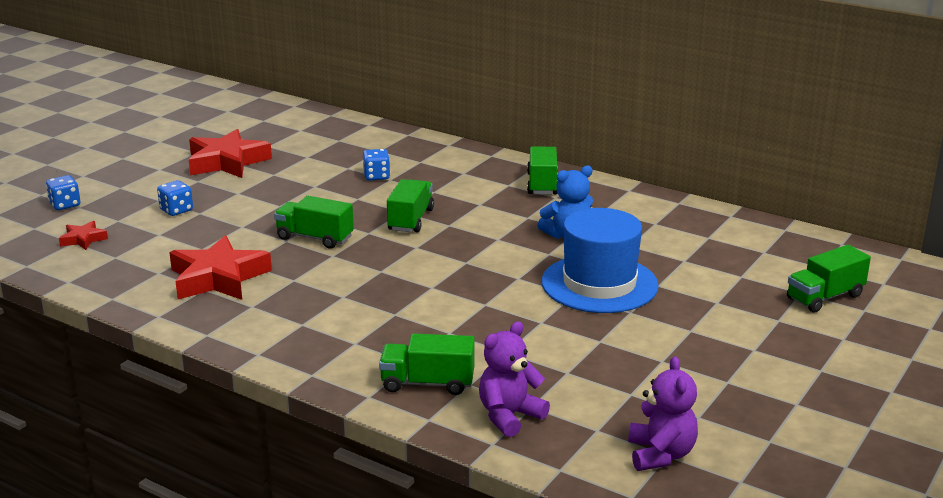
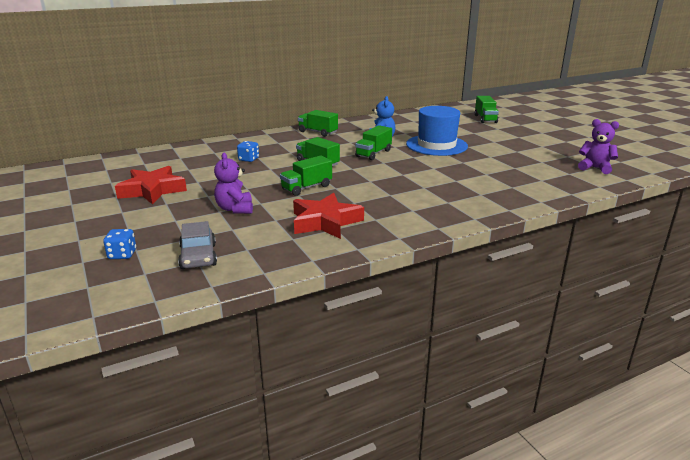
camera: 60 degrees left, 0 degrees up
red star [59,221,108,250] -> grey car [178,221,217,269]
blue dice [157,180,193,216] -> none
green truck [379,334,474,395] -> green truck moved to [355,125,392,160]
purple teddy bear [479,321,550,437] -> purple teddy bear moved to [214,152,253,214]

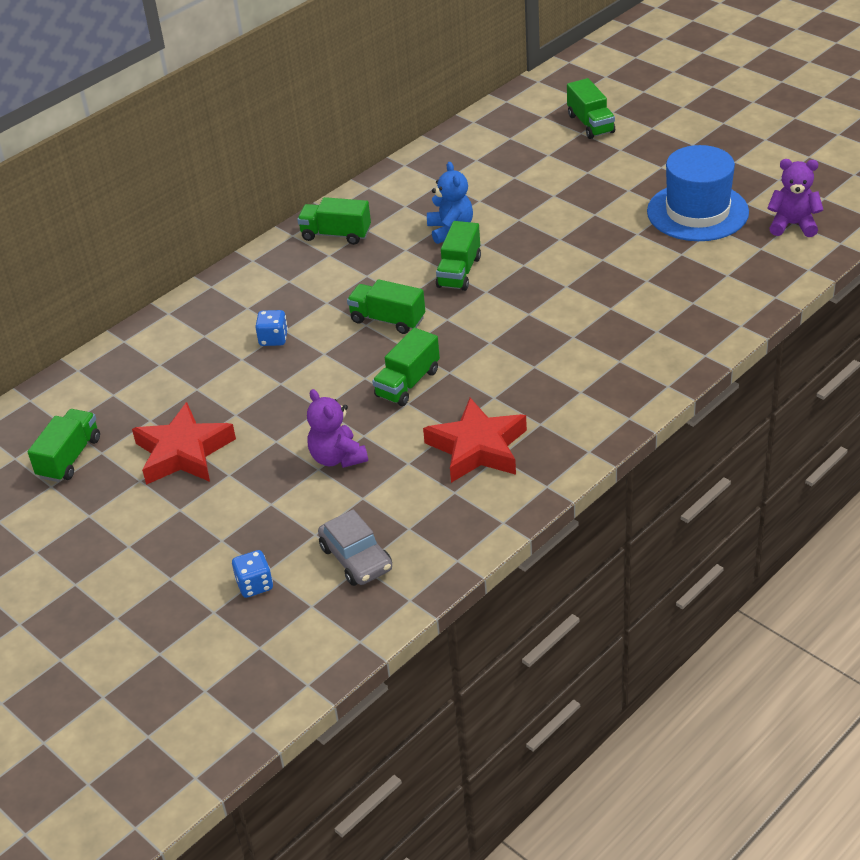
camera: 15 degrees left, 15 degrees up
blue hat [406,106,468,156] -> blue hat moved to [647,145,749,241]
none -> green truck [28,409,100,482]

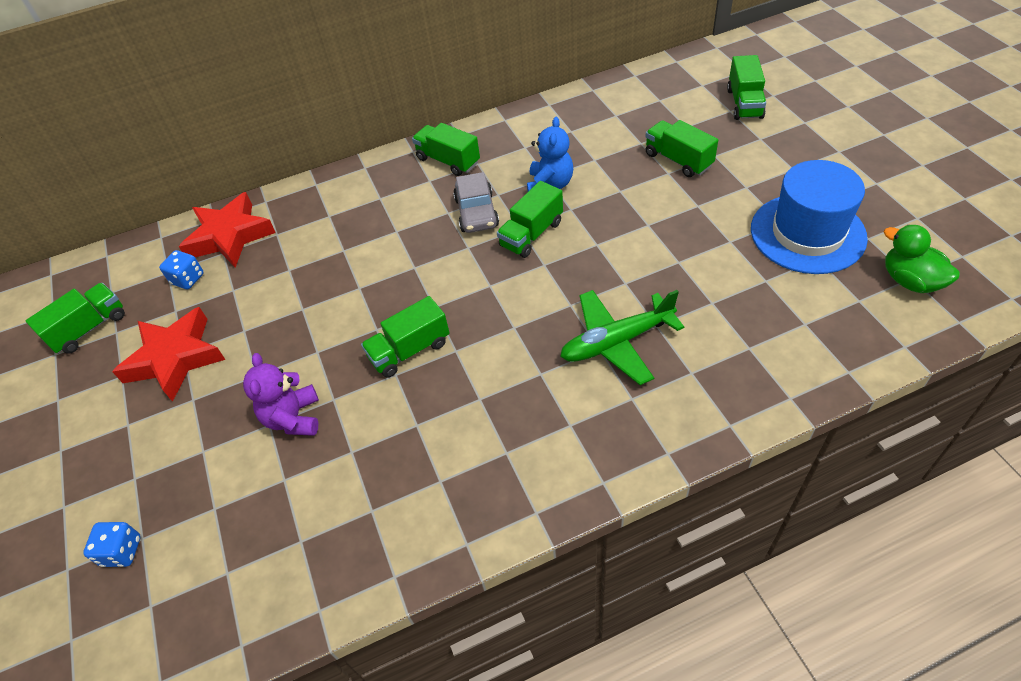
camera: 25 degrees right, 10 degrees up
blue dice [255,310,288,346] -> blue dice moved to [159,250,204,289]
grey car [318,509,392,586] -> grey car moved to [453,172,499,233]
green truck [347,279,425,334] -> green truck moved to [645,120,718,177]
red star [423,398,527,483] -> red star moved to [179,192,276,268]
purple teddy bear [767,159,823,237] -> green duck [884,225,960,293]
none -> green plane [560,290,684,385]

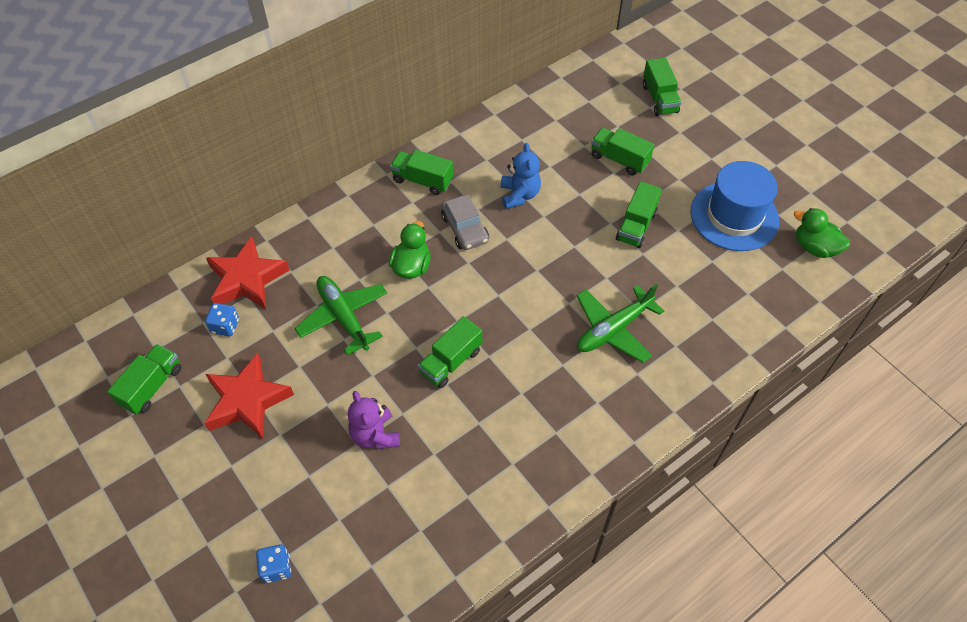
camera: 20 degrees left, 5 degrees up
green truck [497,181,563,258] -> green truck moved to [616,181,662,248]
none -> green plane [295,276,387,355]
none -> green duck [389,221,431,279]

